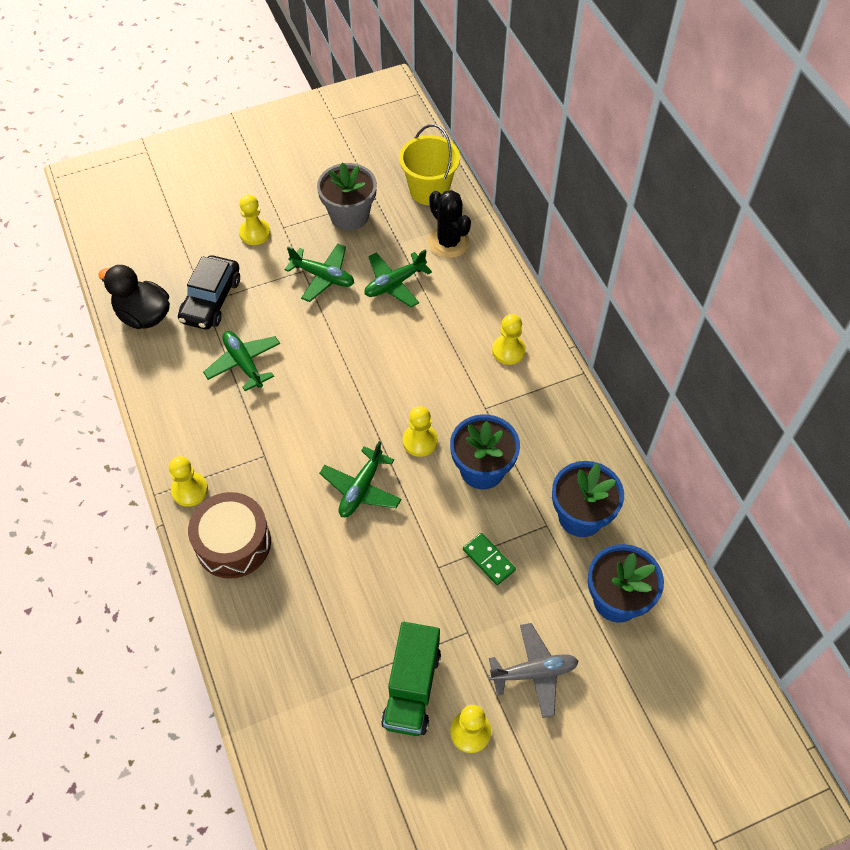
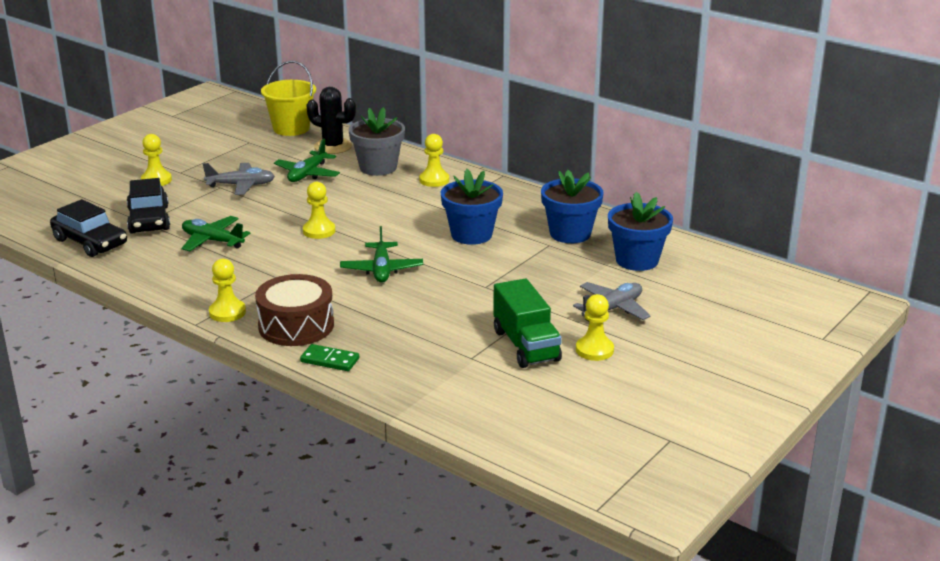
camera: 30 degrees left, 30 degrees down
black duck [98,264,170,329] -> black car [50,199,127,257]
green plane [284,244,354,302] -> grey plane [203,163,275,195]
grey flower pot [317,163,377,231] -> grey flower pot moved to [349,107,405,176]
yellow pawn [403,406,438,457] -> yellow pawn moved to [303,182,335,239]
green domino [463,533,516,585] -> green domino moved to [300,344,359,371]

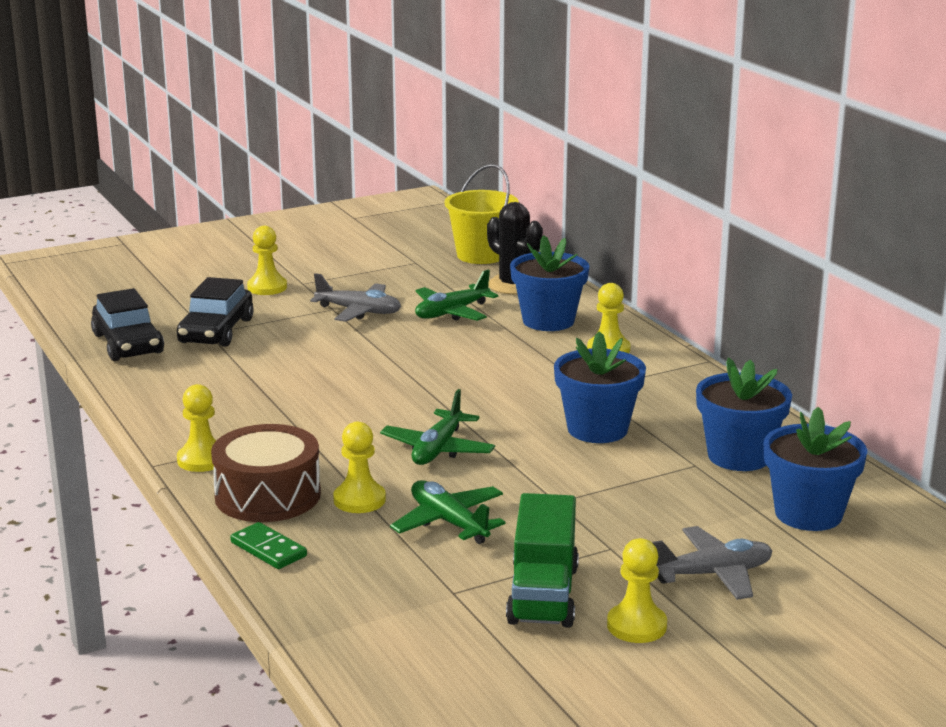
camera: 25 degrees right, 5 degrees down
green plane [181,216,250,252] -> green plane moved to [390,480,505,544]
yellow pawn [303,182,335,239] -> yellow pawn moved to [333,422,386,513]
grey flower pot [349,107,405,176] -> blue flower pot [510,235,589,331]

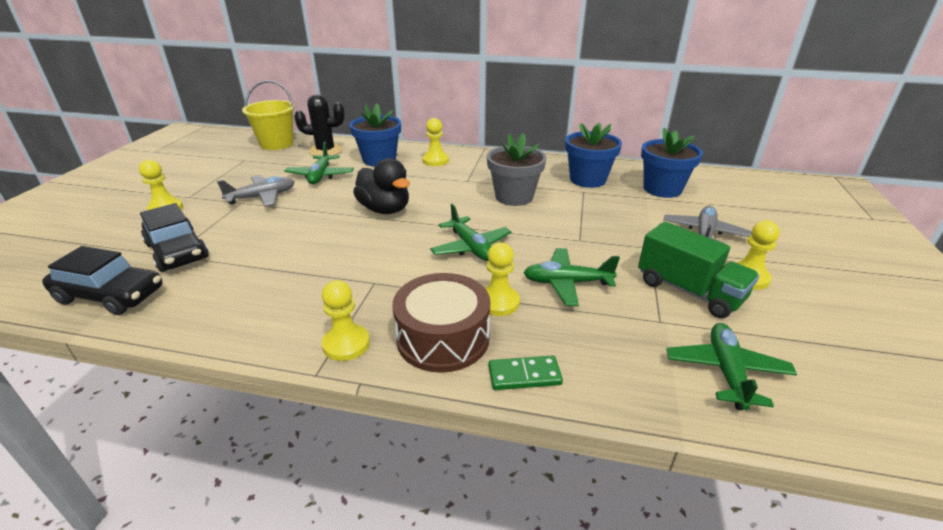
camera: 50 degrees left, 10 degrees up
blue flower pot [554,331,646,443] -> grey flower pot [487,133,546,206]
none -> black duck [353,158,410,214]
none -> green plane [666,323,797,410]

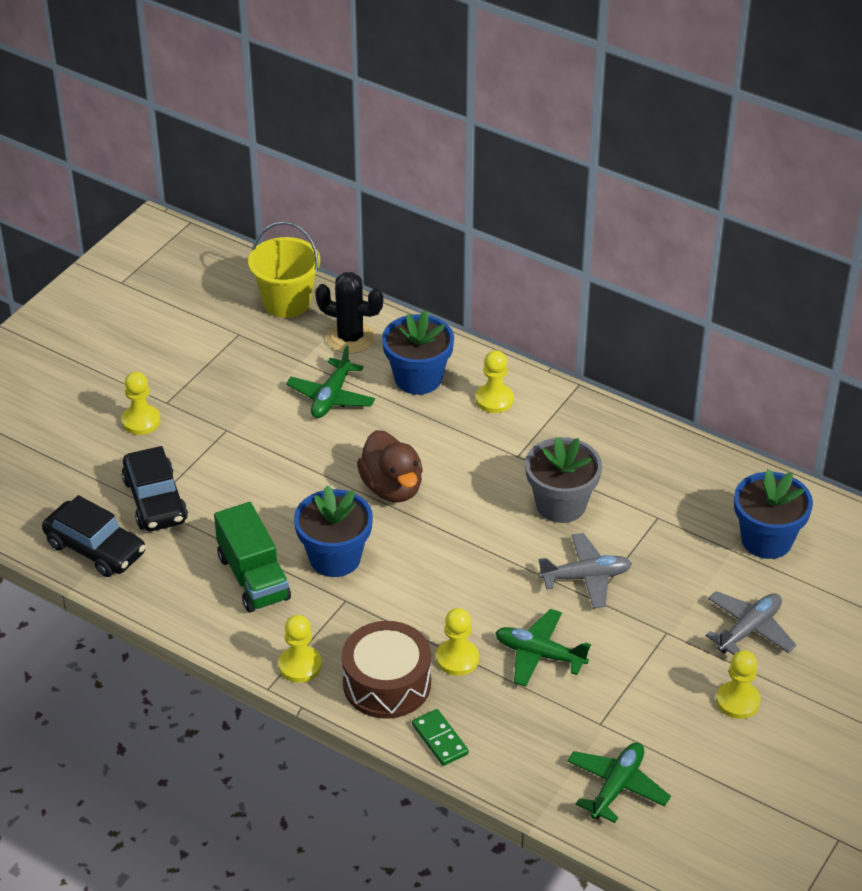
camera: 20 degrees right, 10 degrees up
grey plane [217,175,295,206] -> grey plane moved to [538,533,632,608]
black duck [353,158,410,214] -> brown duck [357,430,423,503]
green plane [430,203,511,261] -> none
green domino [488,355,563,390] -> green domino turned 45 degrees clockwise [412,709,469,766]
blue flower pot [565,122,622,188] -> blue flower pot moved to [294,485,373,577]
green truck [638,222,759,318] -> green truck moved to [214,502,291,613]

